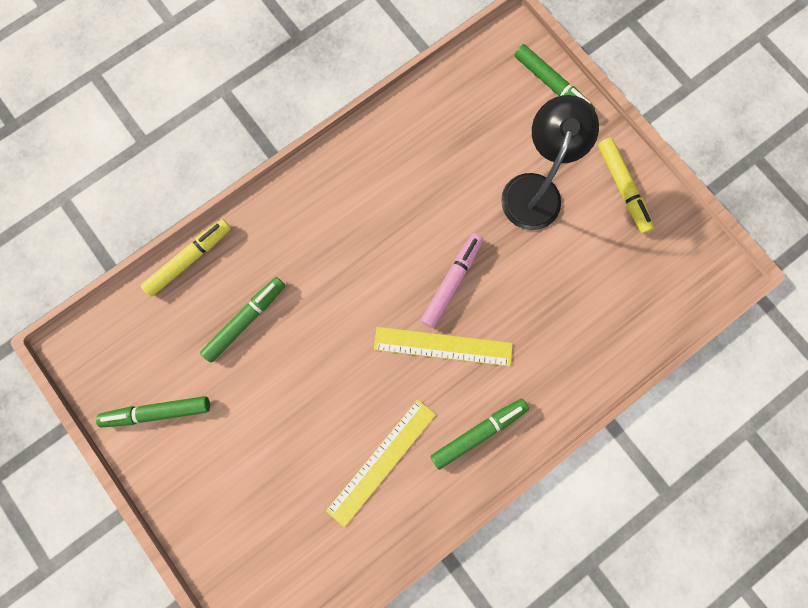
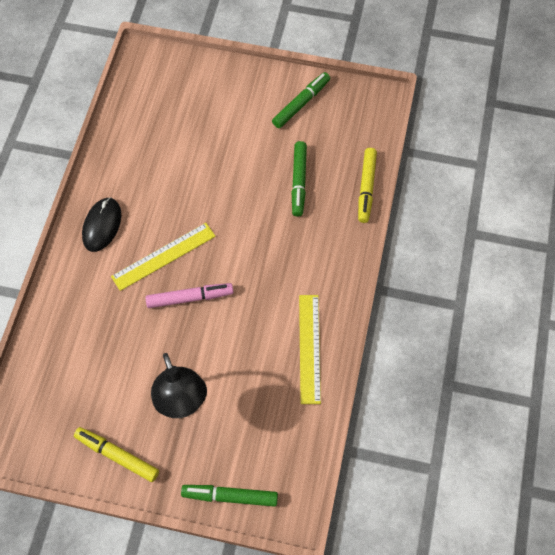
camera: 140 degrees right, 15 degrees down
yellow ruler [326,399,436,527] -> yellow ruler moved to [299,295,321,404]
pink marker [421,233,483,328] -> pink marker turned 90 degrees counterclockwise [145,283,234,308]
green marker [430,399,529,470] -> black mouse [82,197,121,252]

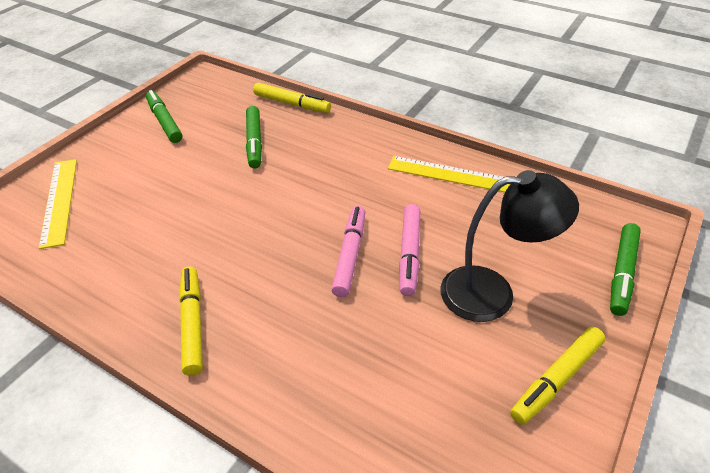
camera: 70 degrees left, 20 degrees down
black mouse [82,197,121,252] -> yellow marker [179,266,203,376]
yellow ruler [111,223,216,291] -> yellow ruler moved to [39,159,77,249]
green marker [292,141,307,217] -> green marker turned 60 degrees clockwise [246,106,262,168]
none -> pink marker [399,204,421,296]

